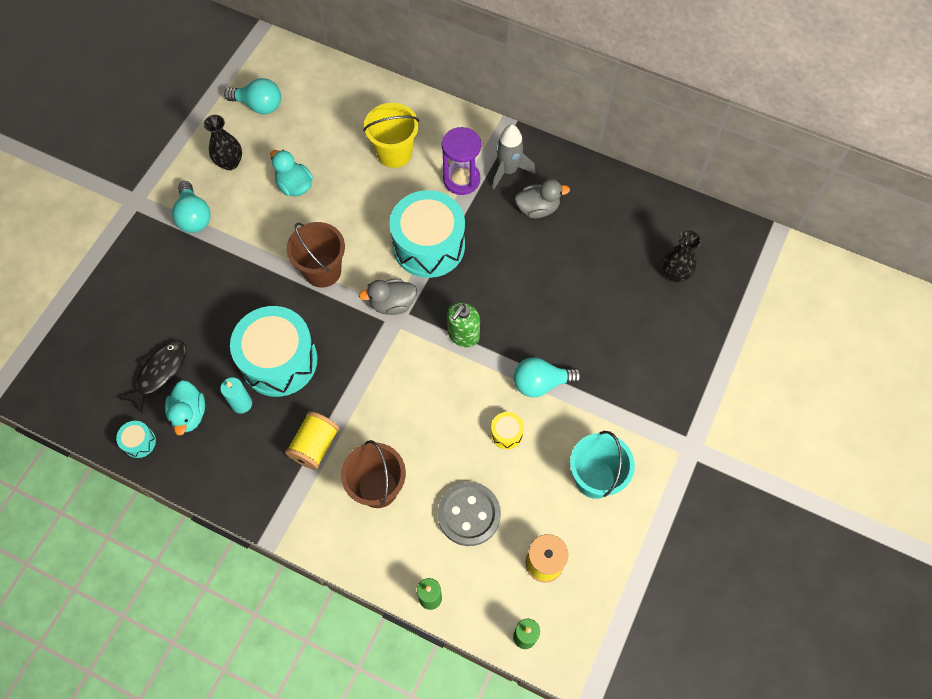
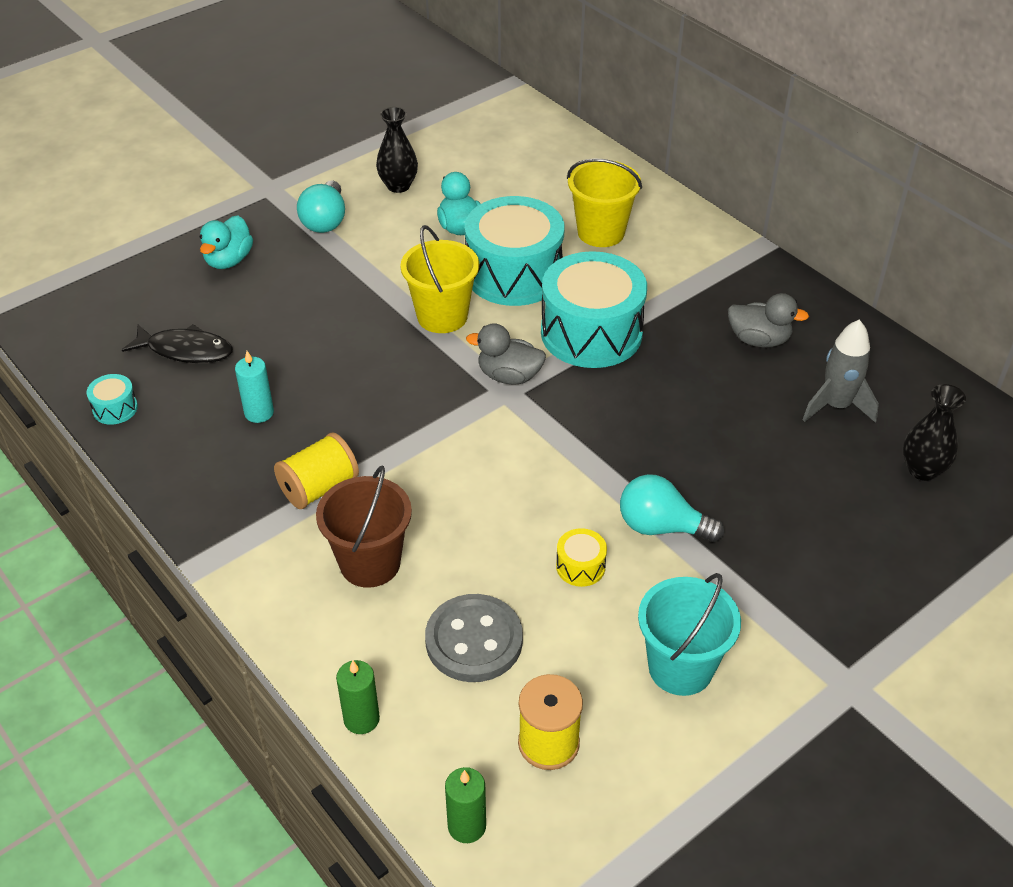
camera: 25 degrees right, 20 degrees down
black fish [119,340,186,413] -> black fish turned 45 degrees clockwise [122,324,233,363]
turquoise duck [165,380,205,435] -> turquoise duck moved to [200,215,253,269]
turquoise light bulb [224,78,281,114] -> none
turquoise drum [230,306,317,397] -> turquoise drum moved to [465,196,565,306]
brown bucket [287,222,345,288] -> yellow bucket [400,225,479,333]
purple hourglass [442,127,481,195] -> none
green soap dispenser [447,302,480,347] -> none
grey rocket [492,124,535,189] -> grey rocket moved to [803,320,879,423]

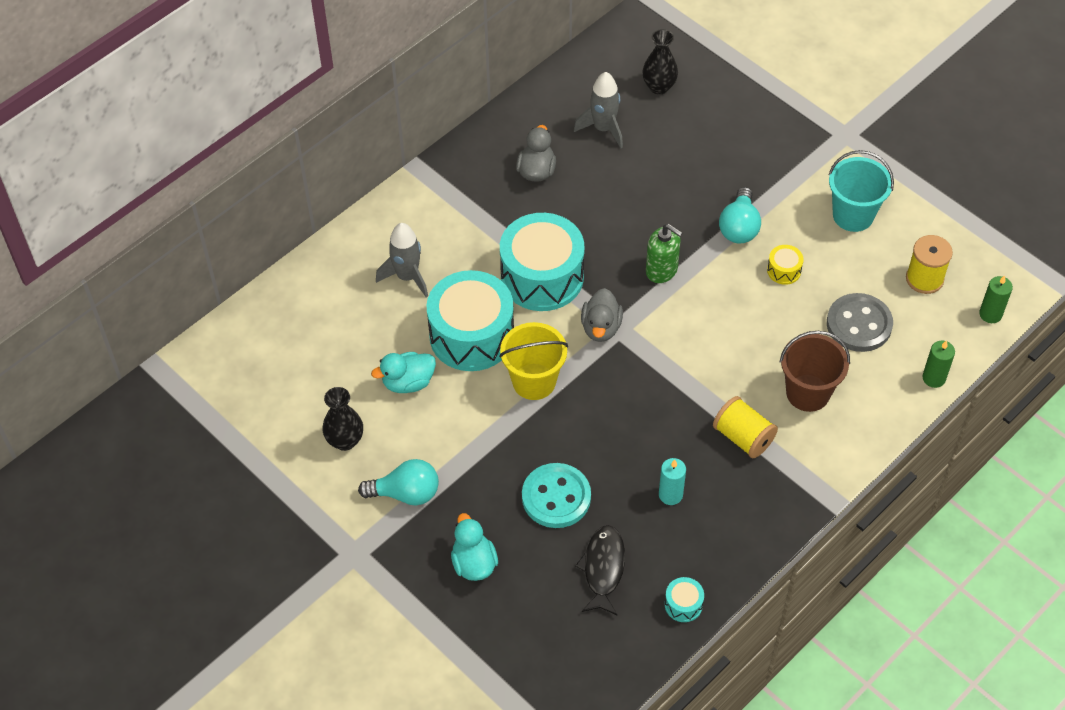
camera: 95 degrees left, 10 degrees up
turquoise duck [200,215,253,269] -> turquoise duck turned 120 degrees counterclockwise [451,513,498,581]
yellow bucket [567,158,642,247] -> grey rocket [376,223,428,298]
none -> turquoise button [522,463,591,528]
none -> green soap dispenser [646,224,682,283]

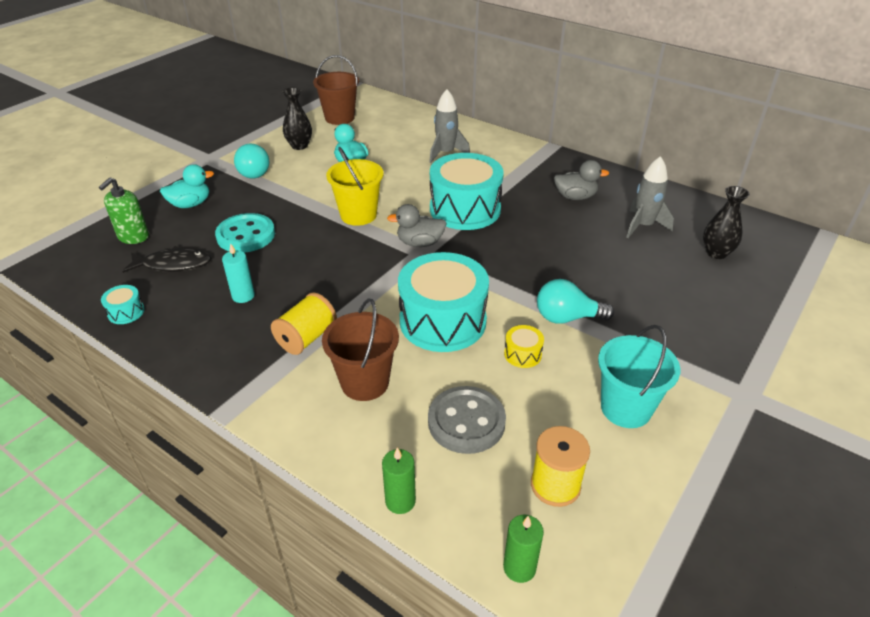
camera: 80 degrees right, 15 degrees down
turquoise drum [426,270,514,371] -> turquoise drum moved to [398,252,489,352]
green soap dispenser [646,224,682,283] -> green soap dispenser moved to [99,177,149,244]
none -> brown bucket [313,55,359,125]

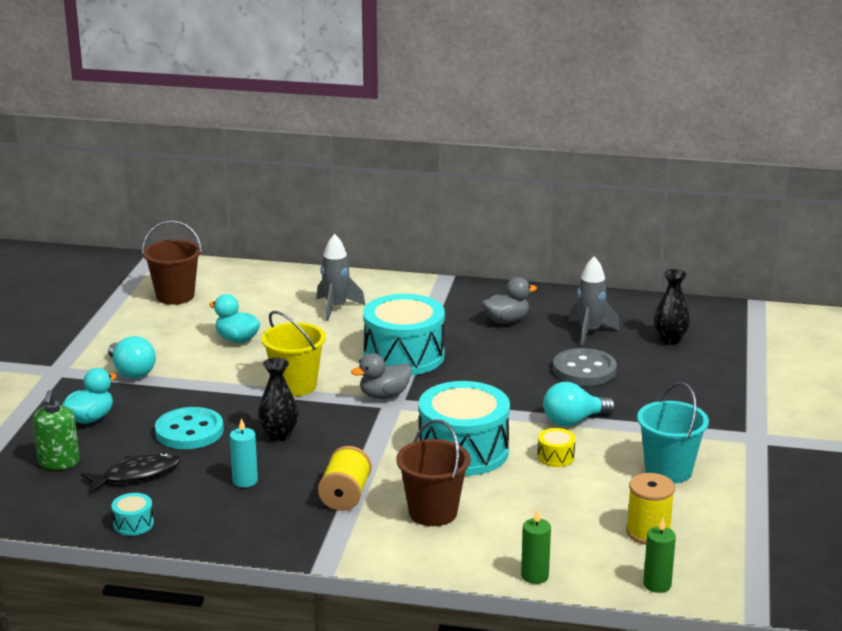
camera: 25 degrees left, 15 degrees down
black vase [282,87,312,150] -> black vase moved to [258,358,299,441]
grey button [428,386,506,454] -> grey button moved to [553,348,617,386]

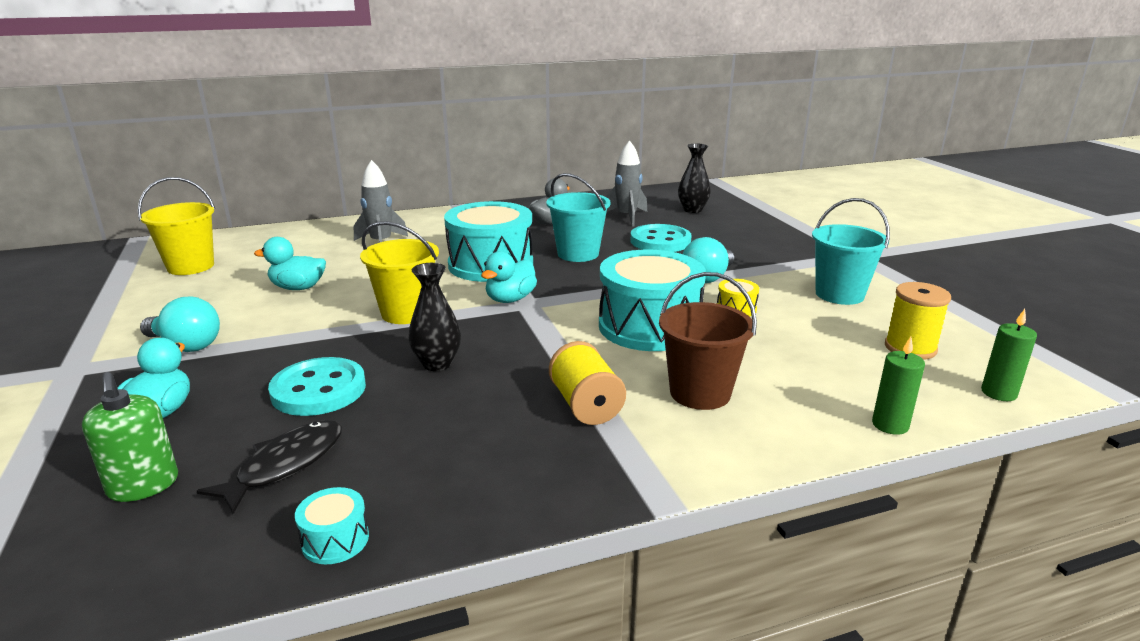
camera: 30 degrees left, 0 degrees up
brown bucket [142,220,202,305] -> yellow bucket [138,177,215,275]
turquoise candle [230,418,258,487] -> none
grey duck [351,353,412,399] -> turquoise duck [481,251,537,303]
grey button [553,348,617,386] -> turquoise button [630,224,691,252]
none -> turquoise bucket [547,173,611,262]

